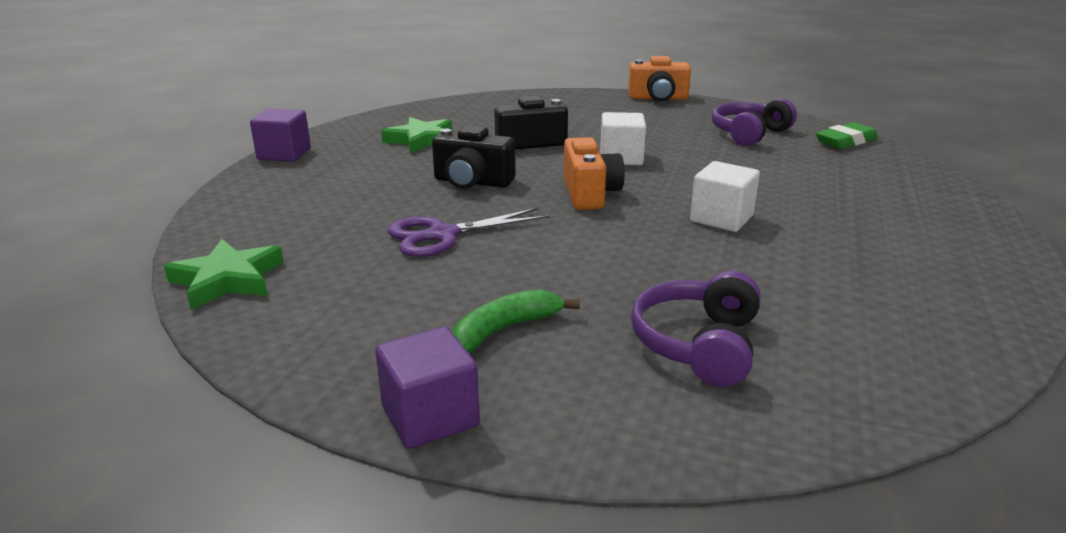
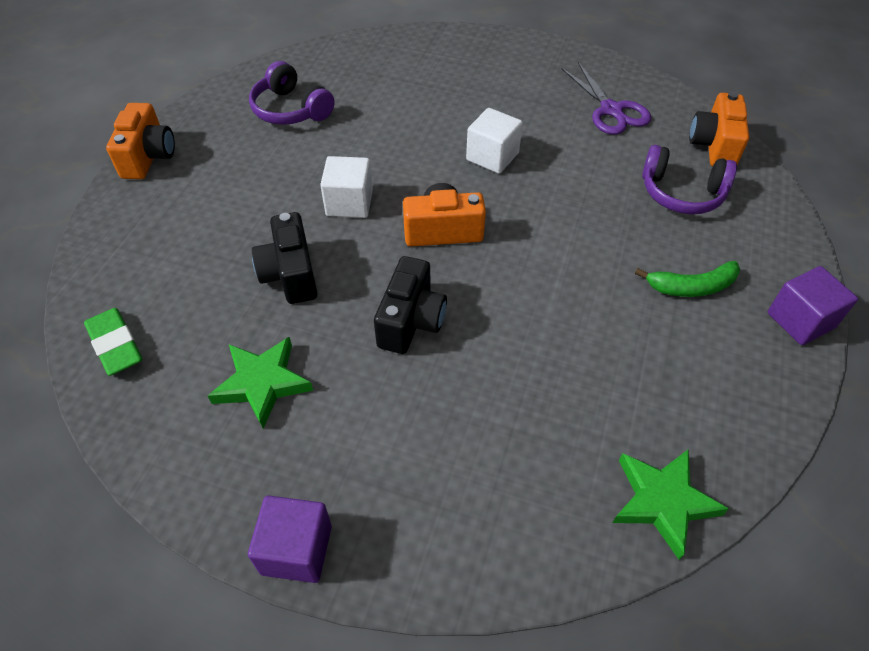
camera: 90 degrees left, 25 degrees up
purple scissors [388,208,549,257] -> purple scissors moved to [562,62,651,135]
green banana [452,290,580,353] -> green banana turned 60 degrees counterclockwise [635,261,740,297]
green eraser [816,122,878,149] -> green eraser moved to [84,308,142,376]
none -> orange camera [689,92,749,166]

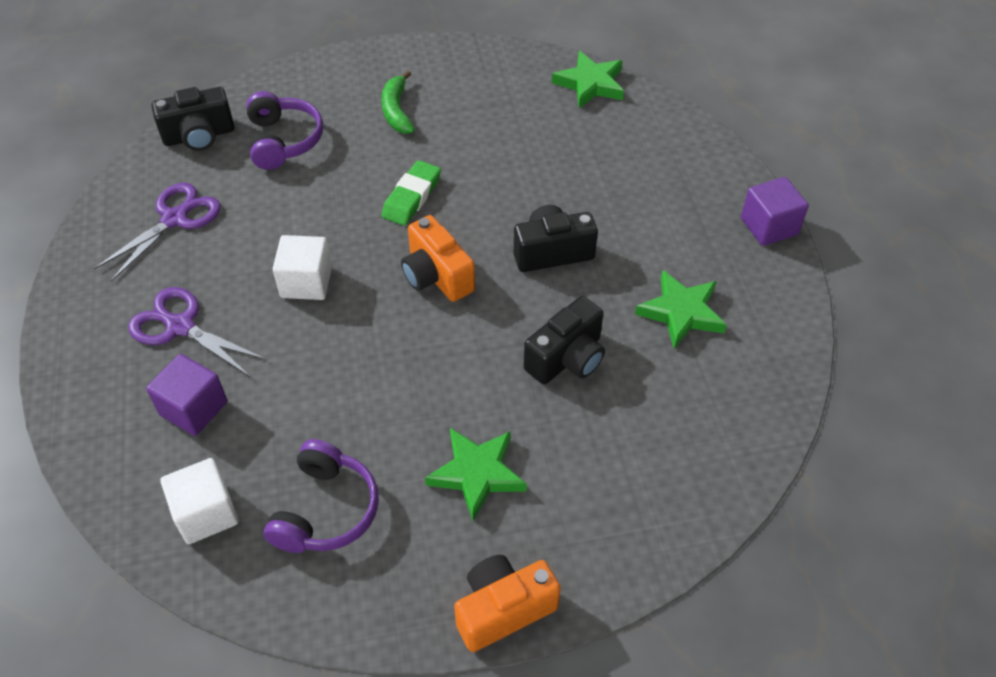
camera: 120 degrees left, 0 degrees up
green eraser [84,308,142,376] -> green eraser moved to [382,160,441,226]
white cube [320,156,373,218] -> white cube moved to [160,458,239,544]
green banana [635,261,740,297] -> green banana turned 150 degrees counterclockwise [381,71,415,134]
orange camera [689,92,749,166] -> black camera [151,87,235,151]
purple cube [768,266,858,345] -> purple cube moved to [146,354,227,436]
none -> purple scissors [128,287,267,377]
none -> green star [425,428,527,521]

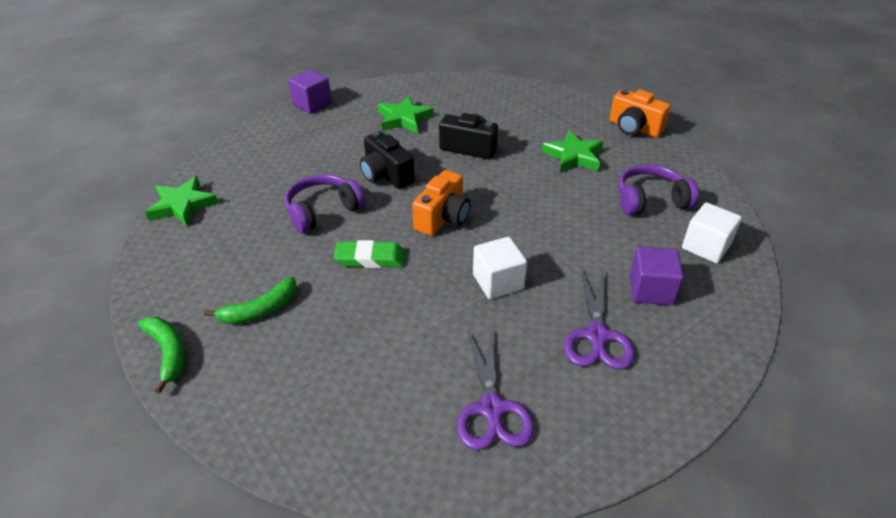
camera: 115 degrees left, 10 degrees down
purple scissors [94,183,221,282] -> purple scissors turned 105 degrees counterclockwise [457,330,534,450]
black camera [151,87,235,151] -> none
purple headphones [246,91,323,170] -> purple headphones moved to [285,174,365,233]
none -> green banana [138,317,185,394]

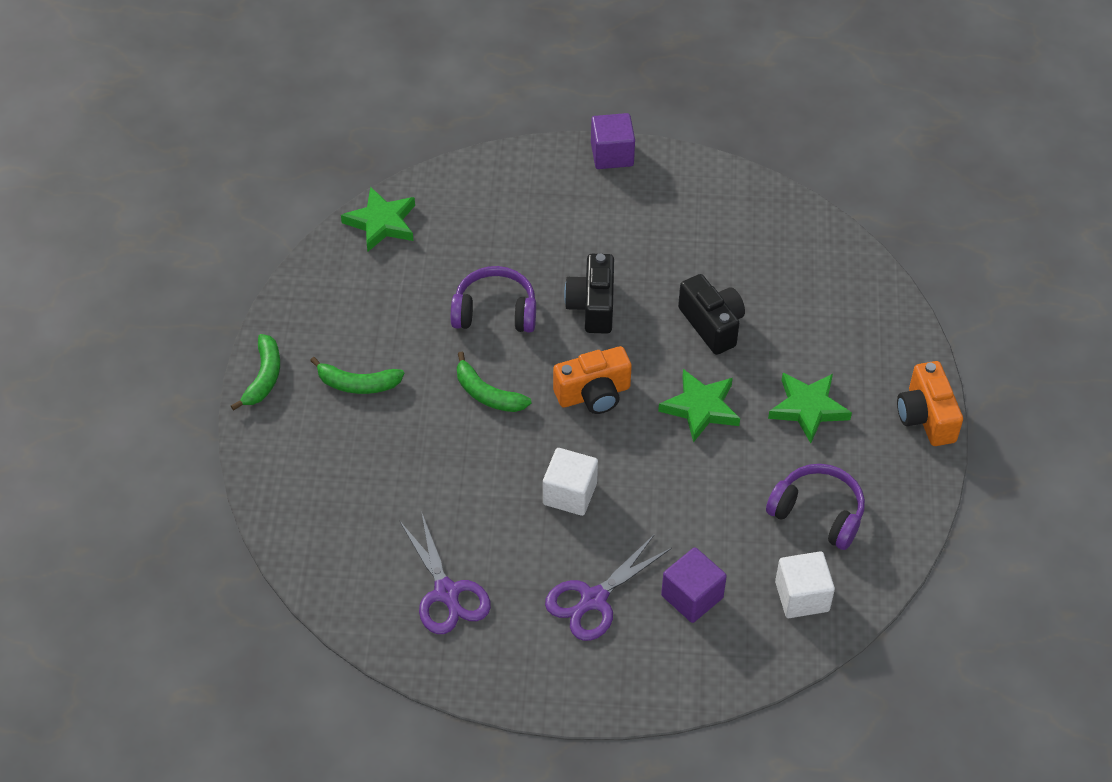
camera: 40 degrees right, 10 degrees up
green eraser [334,240,405,268] -> green banana [457,352,531,412]
green star [378,96,434,133] -> green star moved to [658,369,740,443]
purple scissors [457,330,534,450] -> purple scissors turned 60 degrees counterclockwise [399,511,491,634]

